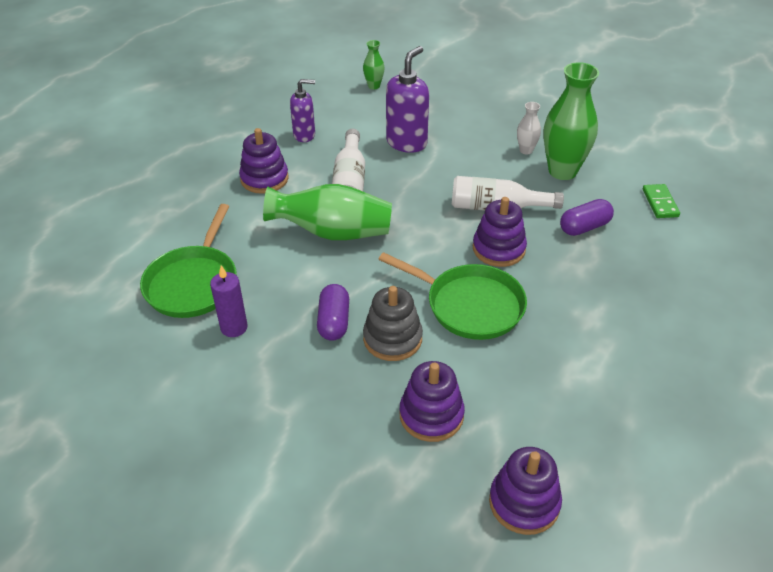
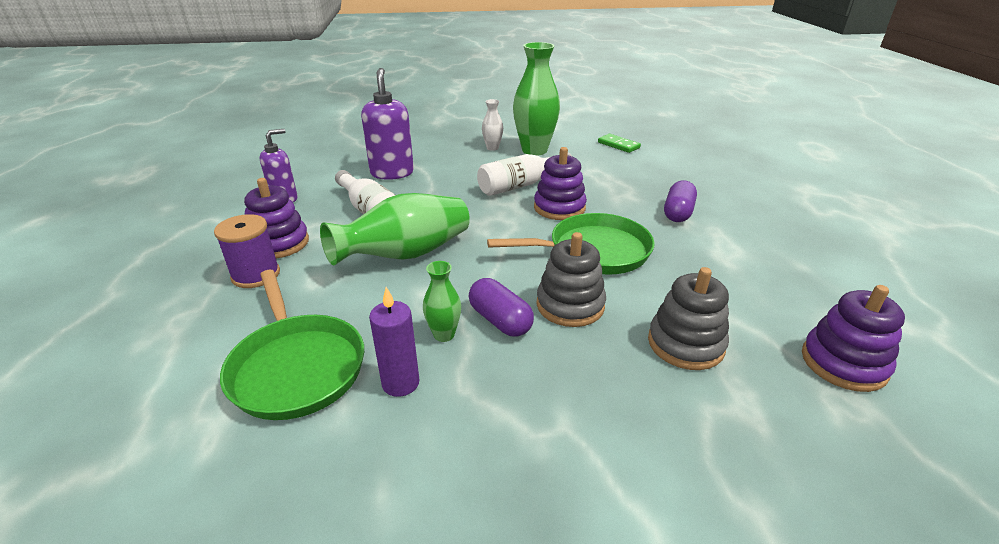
camera: 40 degrees left, 10 degrees down
green vase [363,40,385,89] -> green vase moved to [423,261,461,342]
purple stacking toy [400,361,465,442] -> grey stacking toy [648,267,729,370]
purple capsule [560,199,614,236] -> purple capsule moved to [664,181,697,222]
none -> purple spool [214,214,280,288]

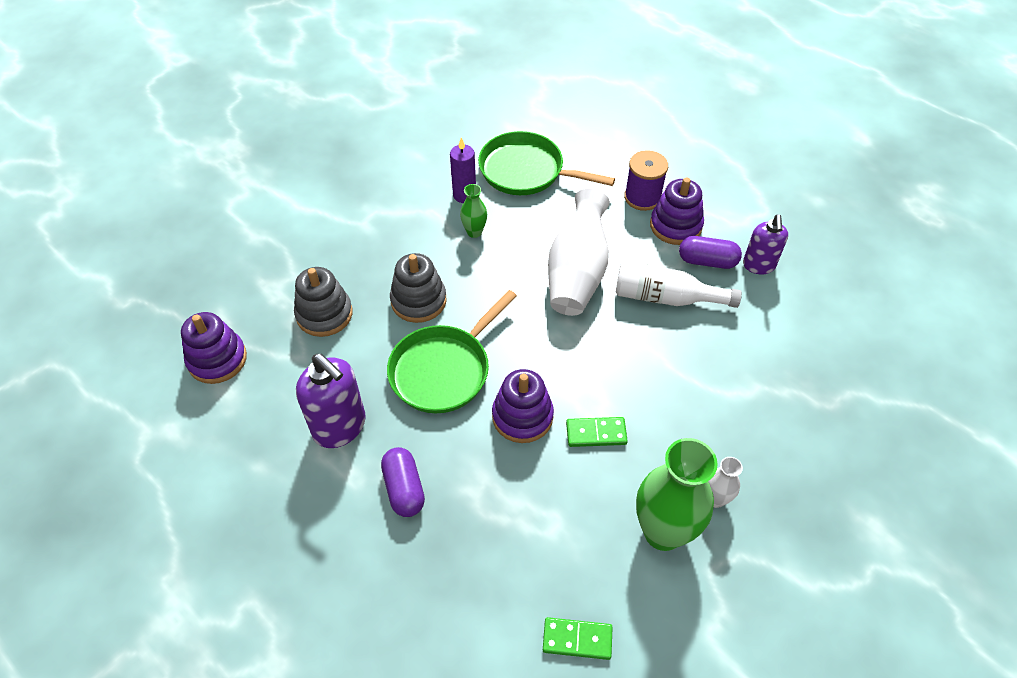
camera: 140 degrees right, 20 degrees up
green vase [320,193,470,265] -> white vase [548,189,610,316]
purple soap dispenser [361,68,414,180] -> purple soap dispenser moved to [296,354,366,448]
purple capsule [469,278,534,337] -> purple capsule moved to [679,236,742,269]
white bottle [477,152,572,196] -> green domino [566,417,628,447]

